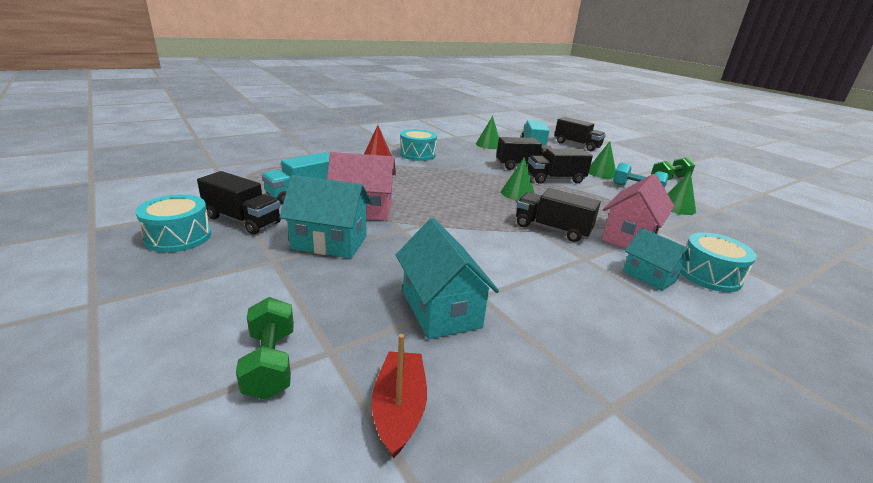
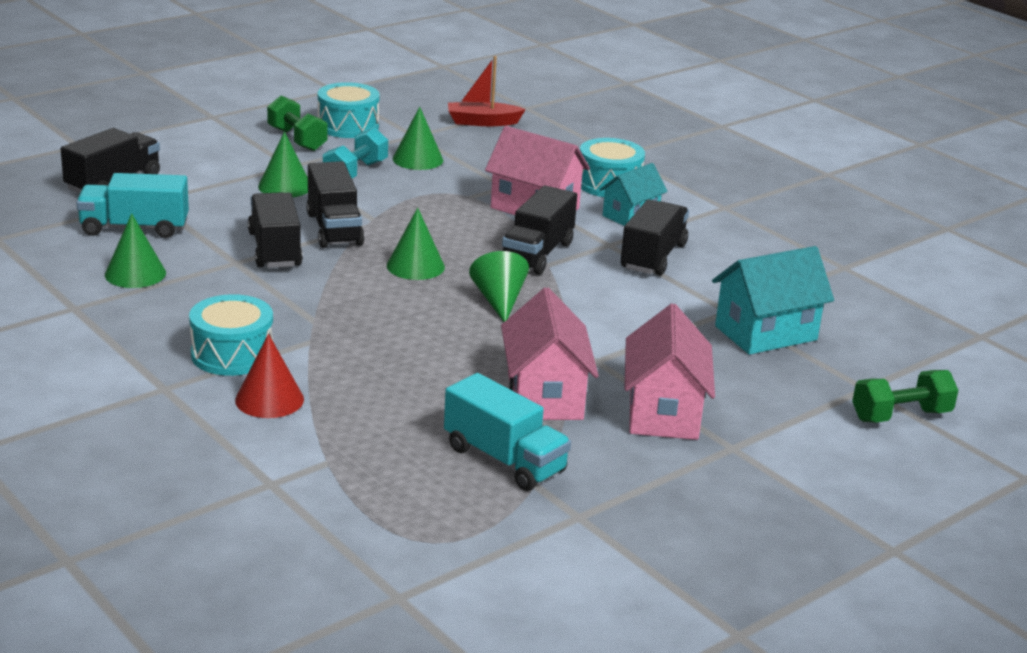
camera: 95 degrees left, 0 degrees up
turquoise drum [135,195,211,253] -> turquoise drum moved to [318,82,380,138]
black truck [197,171,281,235] -> black truck moved to [621,199,689,276]
turquoise house [280,175,372,258] -> pink house [624,303,715,440]
red boat [372,334,427,458] -> red boat moved to [448,56,526,126]
none -> green cone [469,251,529,322]

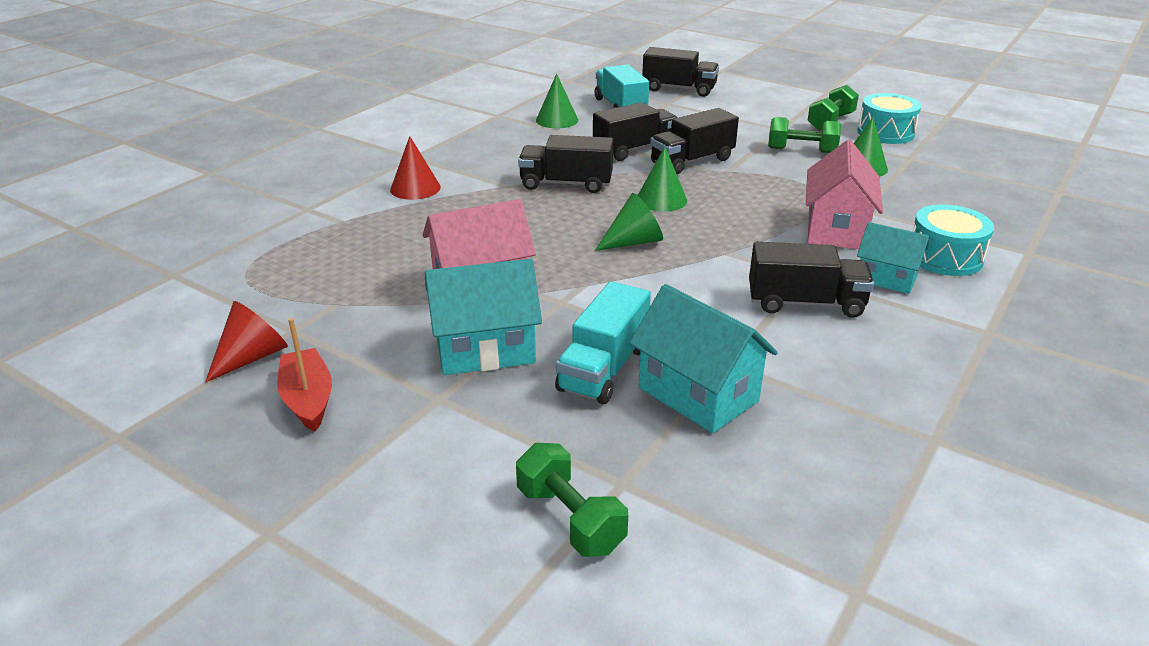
camera: 75 degrees right, 5 degrees up
turquoise drum [189,294,273,376] -> none
green cone [258,131,308,198] -> none
turquoise dumbbell [323,128,388,178] -> green dumbbell [768,117,841,153]
turquoise truck [444,373,571,491] -> turquoise truck moved to [555,281,651,404]
red boat [448,56,526,126] -> red boat moved to [277,318,332,432]
black truck [502,185,577,275] -> black truck moved to [518,135,613,193]
pink house [624,303,715,440] -> turquoise house [425,259,542,375]
none -> red cone [205,301,288,383]

